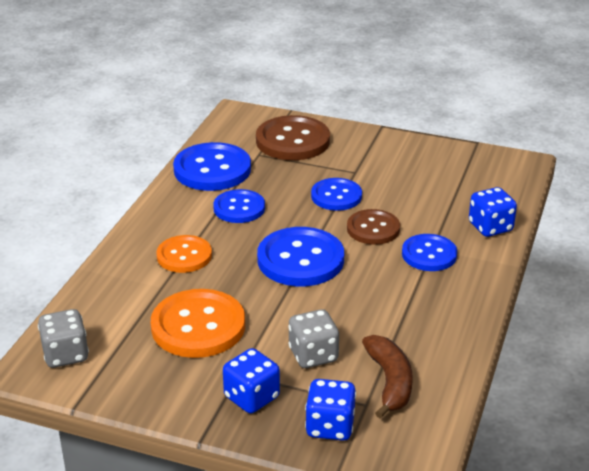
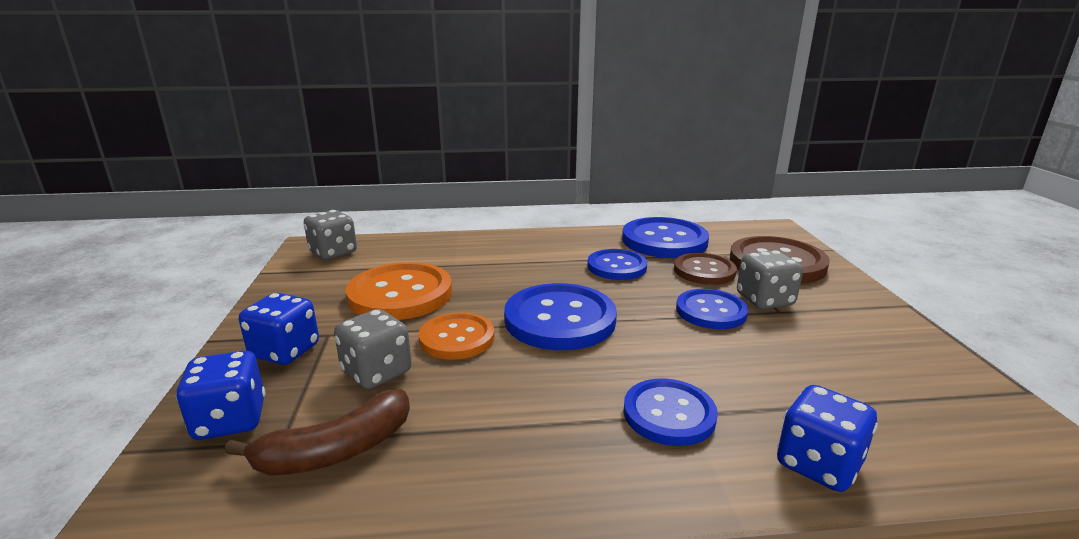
camera: 65 degrees right, 10 degrees down
orange button [156,235,212,273] -> orange button moved to [419,312,495,360]
brown button [347,209,400,245] -> brown button moved to [674,253,737,285]
none -> grey dice [737,250,803,309]

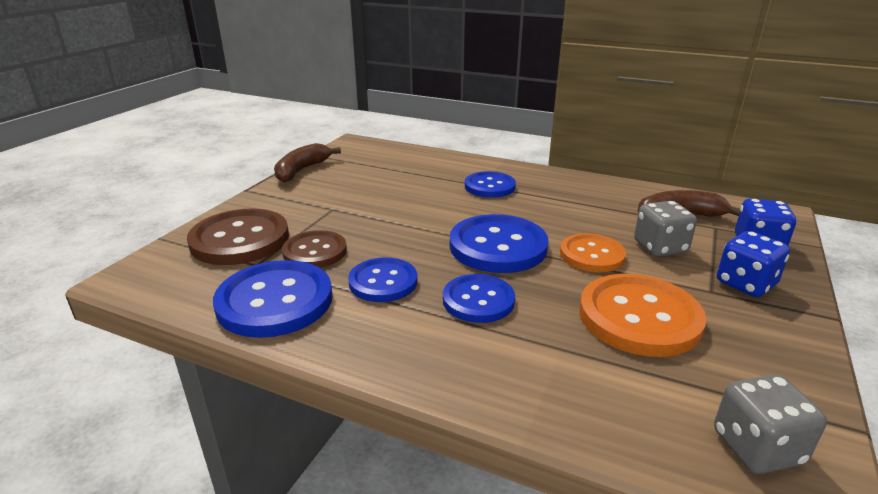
camera: 150 degrees left, 5 degrees up
blue button [676,289,748,329] -> blue button moved to [443,274,515,323]
grey dice [737,250,803,309] -> none
blue dice [777,385,878,492] -> none
none -> brown banana [274,143,341,182]

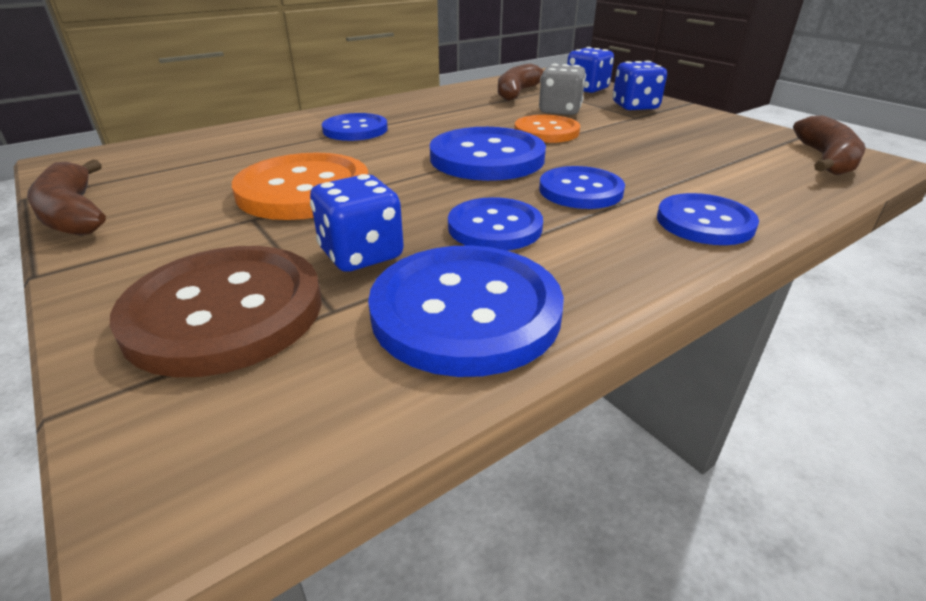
camera: 60 degrees left, 5 degrees up
brown button [282,230,347,268] -> blue dice [310,174,404,272]
orange button [579,274,706,357] -> orange button moved to [232,152,368,220]
grey dice [714,374,827,474] -> brown banana [793,115,866,175]
none -> blue button [657,193,759,245]

